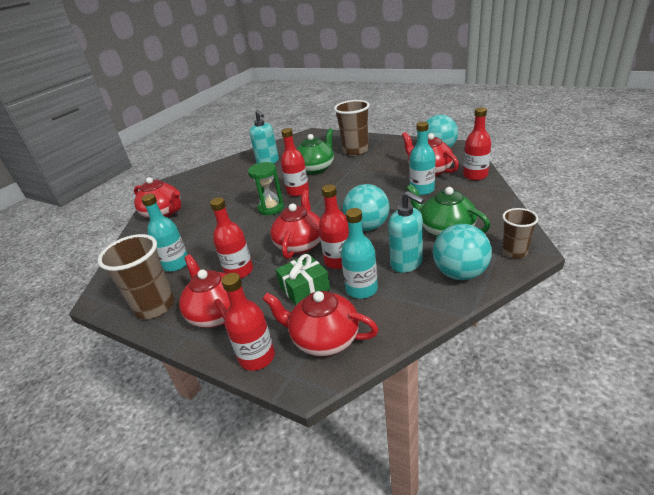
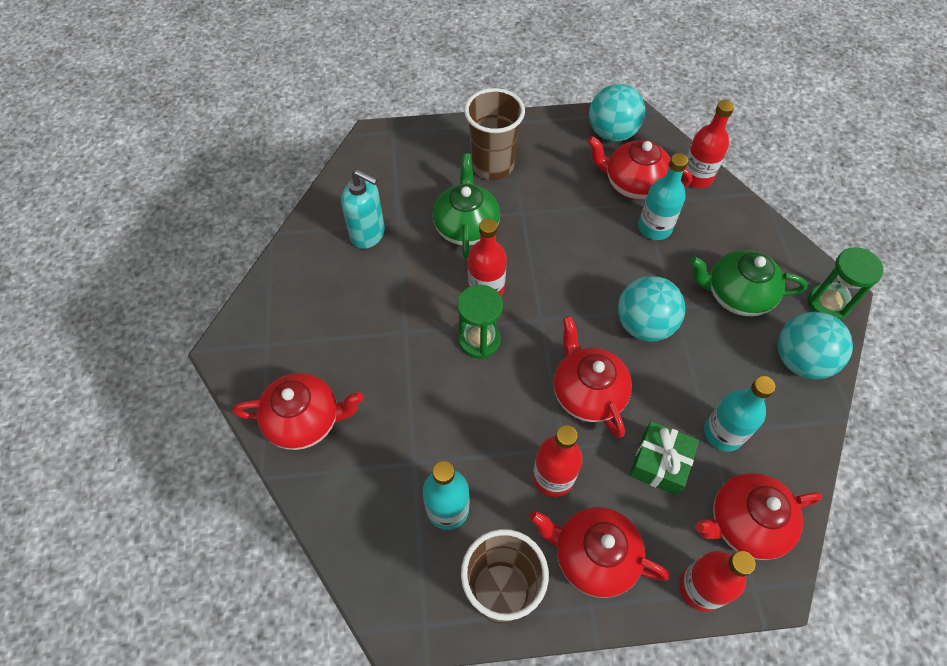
camera: 40 degrees left, 25 degrees up
red bottle [319,184,349,269] -> none
turquoise soap dispenser [388,191,425,273] -> none
brown cup [502,208,539,259] -> green hourglass [808,247,884,320]

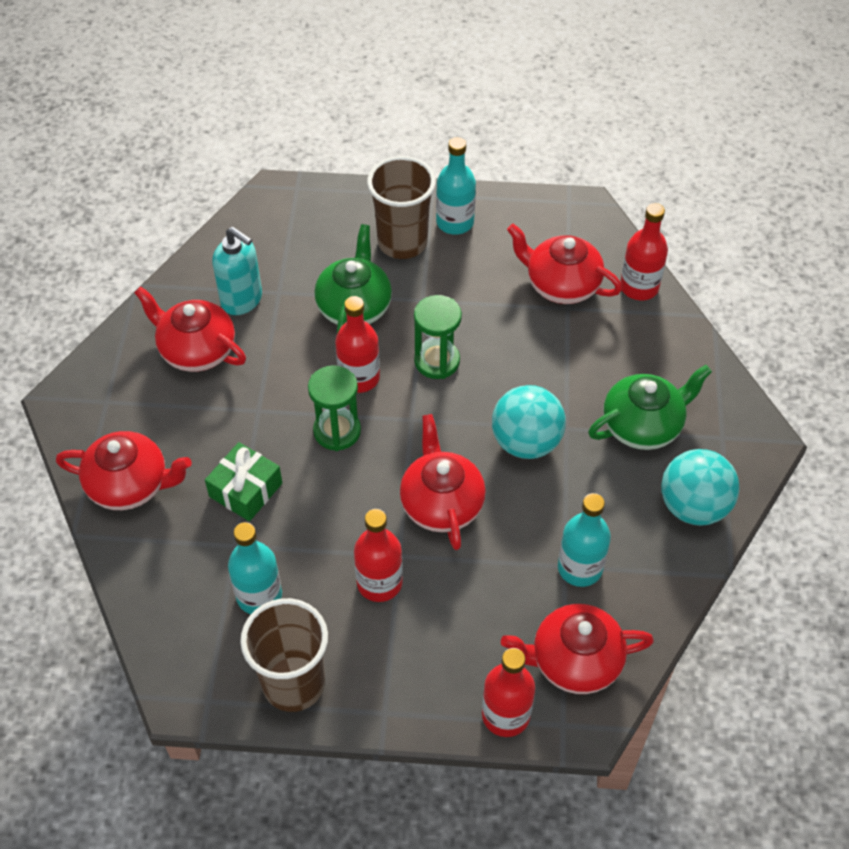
camera: 10 degrees right, 5 degrees down
red teapot [529,507,670,598] -> red teapot moved to [134,286,246,372]
turquoise ball [589,84,645,142] -> none
green gift [629,421,699,495] -> green gift moved to [205,442,282,521]
turquoise bottle [638,153,688,240] -> turquoise bottle moved to [436,137,476,235]
green teapot [689,250,808,316] -> green teapot turned 135 degrees clockwise [588,365,712,450]
green hourglass [808,247,884,320] -> green hourglass moved to [414,295,462,379]

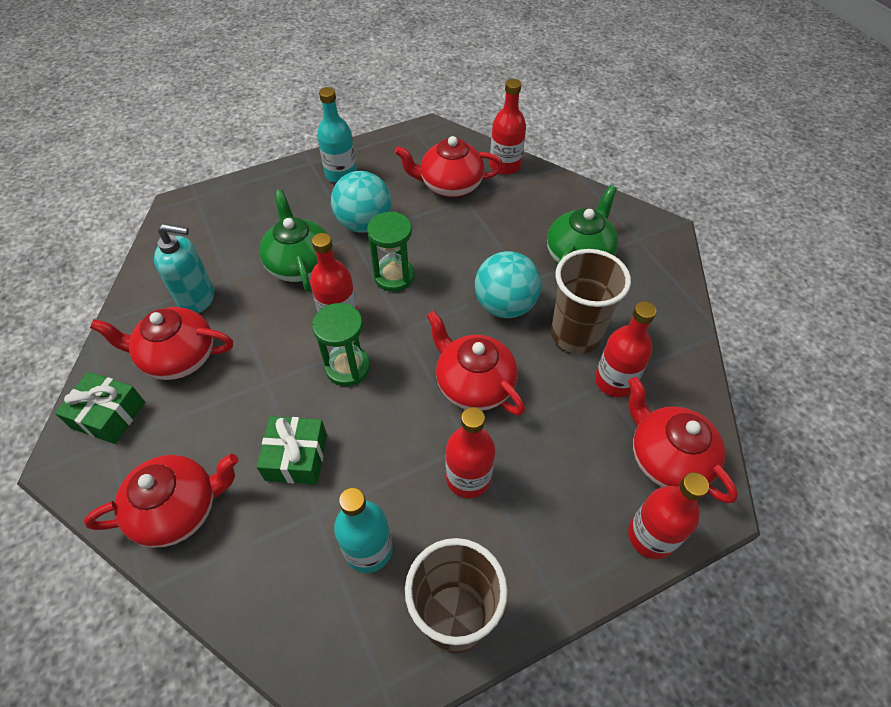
camera: 30 degrees left, 0 degrees up
brown cup [367,156,436,259] -> brown cup moved to [551,249,631,354]
red teapot [501,604,654,694] -> red teapot turned 90 degrees clockwise [628,377,738,503]
turquoise bottle [558,493,611,587] -> red bottle [595,301,656,397]
turquoise ball [661,449,740,526] -> turquoise ball moved to [331,171,392,233]
none -> green gift [55,372,145,444]

